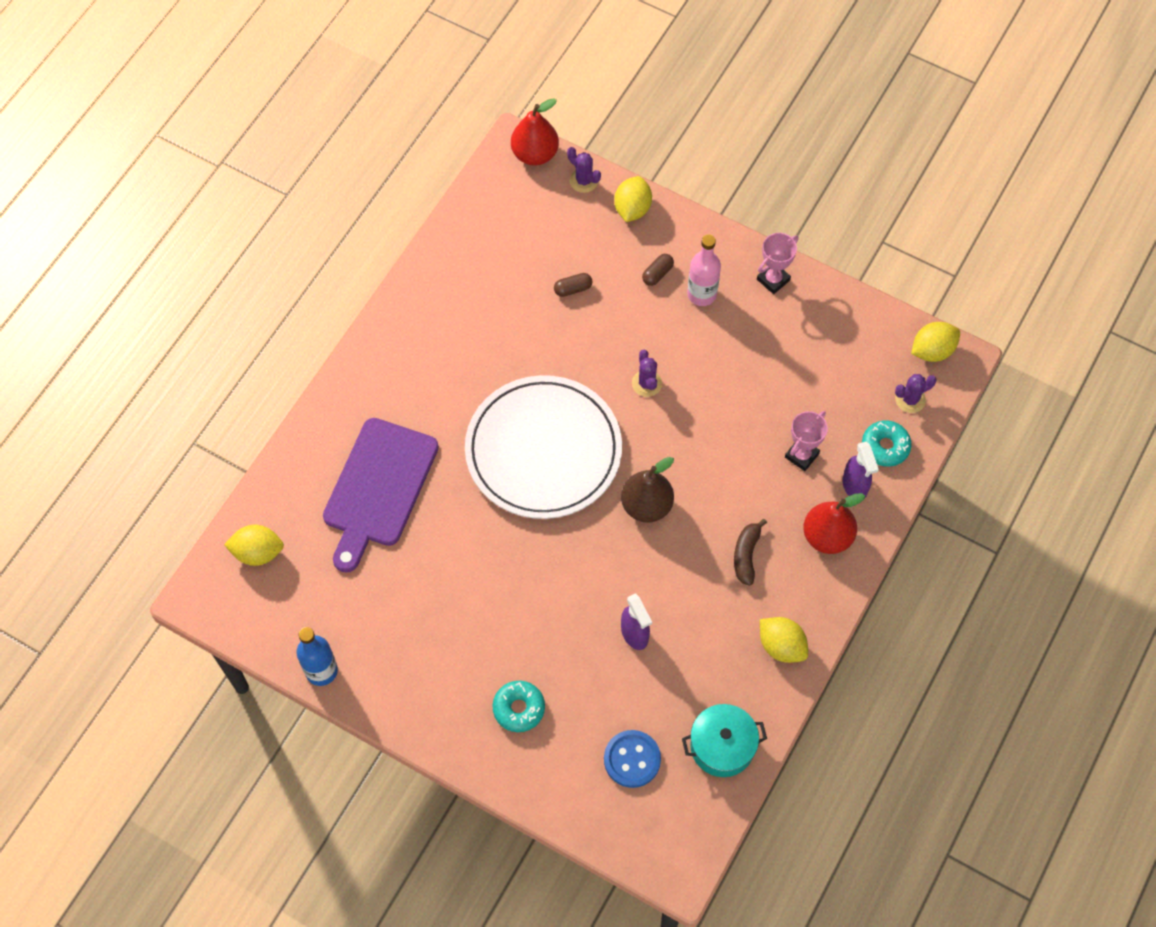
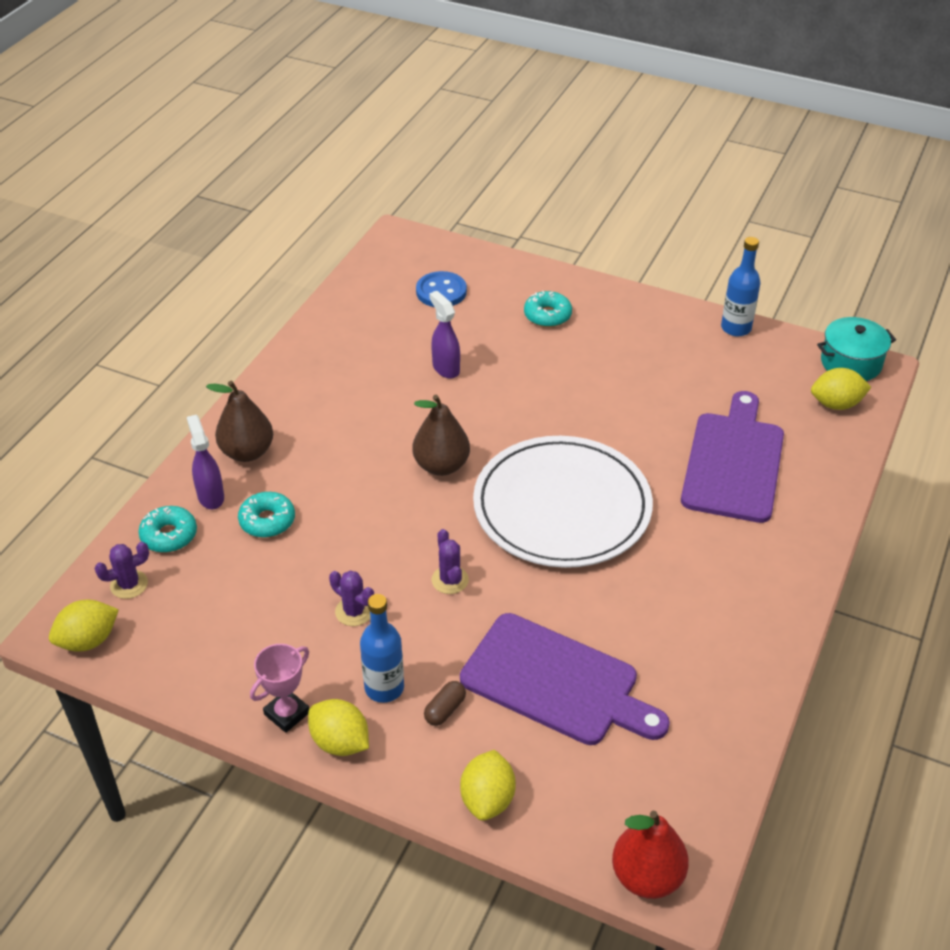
camera: 175 degrees right, 20 degrees down
brown capsule [554,273,592,297] -> purple cutting board [460,613,670,745]
purple cactus [567,147,601,193] -> purple cactus moved to [329,571,374,626]
turquoise pot [682,704,767,777] -> turquoise pot moved to [817,317,896,381]
pink bottle [687,234,721,306] -> blue bottle [360,594,404,703]
brown banana [734,519,767,586] -> none
yellow lemon [760,617,808,663] -> yellow lemon moved to [308,699,369,756]
pink trophy [785,411,828,471] -> turquoise donut [238,492,295,538]
red pear [803,493,865,554] -> brown pear [206,381,273,462]

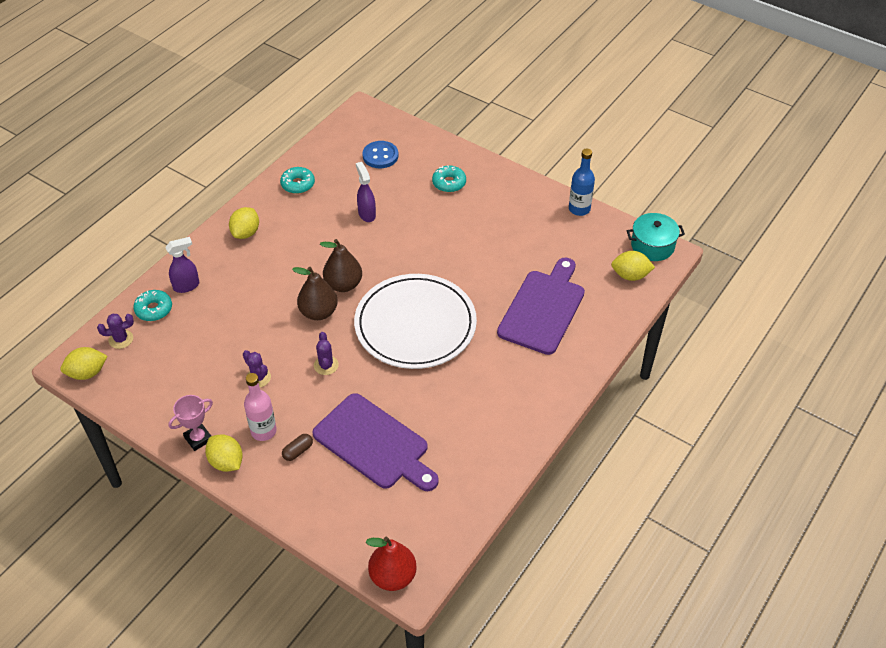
camera: 10 degrees right, 5 degrees up
purple spray bottle [187,415,224,509] -> purple spray bottle turned 75 degrees clockwise [165,237,199,293]
brown pear [206,381,273,462] -> brown pear moved to [292,267,338,320]
turquoise donut [238,492,295,538] -> turquoise donut moved to [280,167,315,194]
blue bottle [360,594,404,703] -> pink bottle [244,373,277,441]
yellow lemon [460,750,516,821] -> yellow lemon moved to [229,207,259,239]

